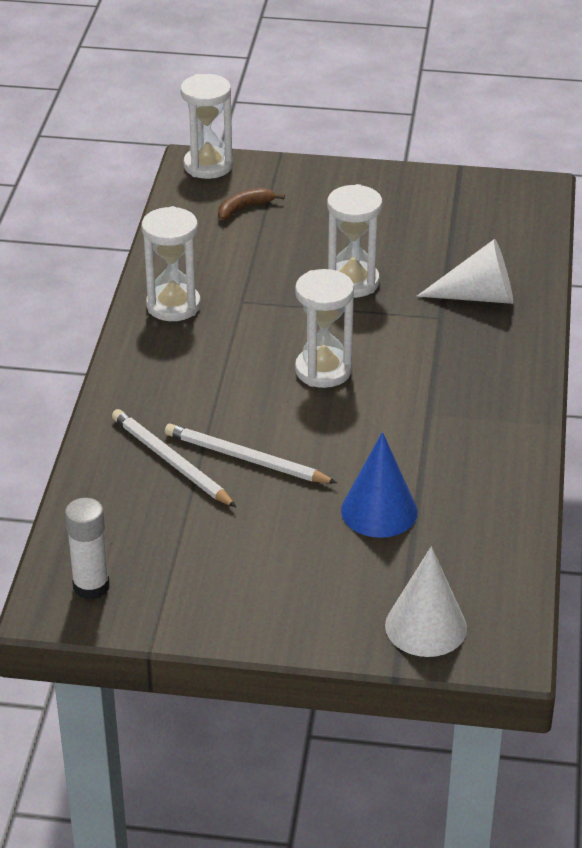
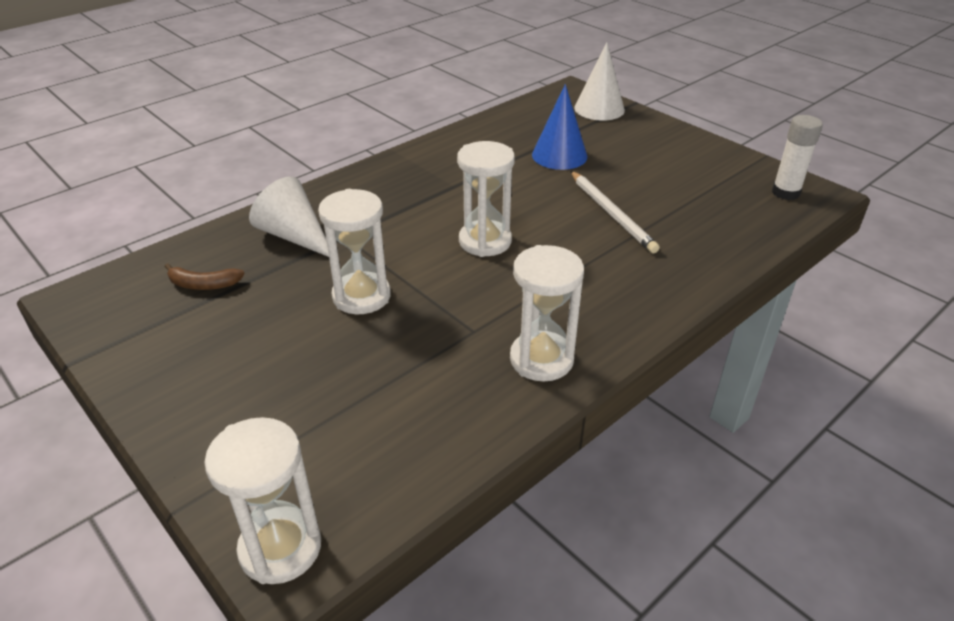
camera: 140 degrees left, 0 degrees up
white pencil [112,409,236,507] -> none
brown banana [218,188,285,220] -> brown banana moved to [164,263,245,290]

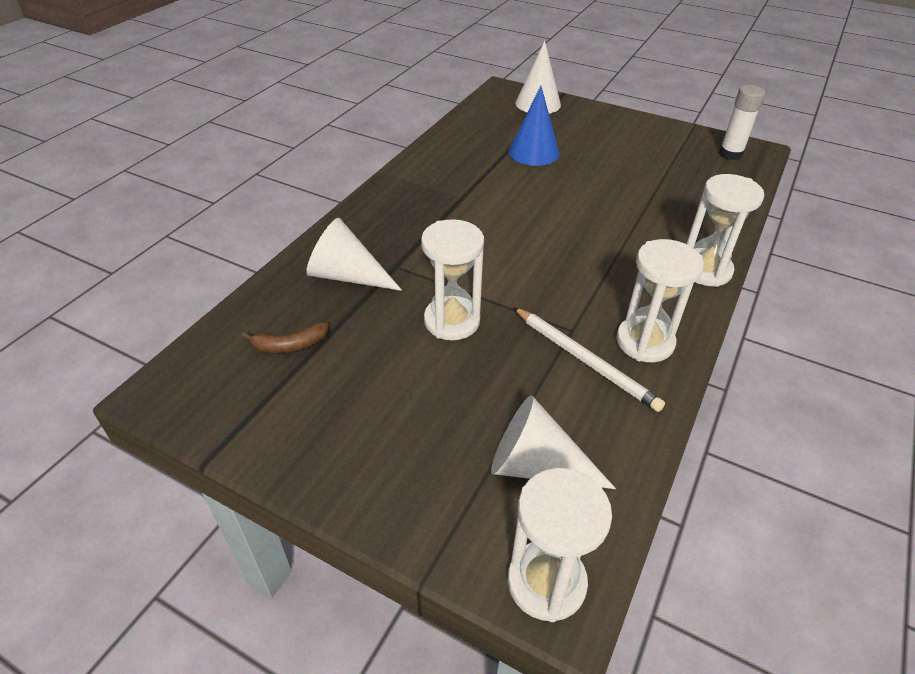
camera: 20 degrees left, 5 degrees up
white hourglass [457,141,515,257] -> white hourglass moved to [687,174,764,287]
white pencil [570,171,660,253] -> white pencil moved to [513,307,665,412]
none -> white cone [491,395,616,489]

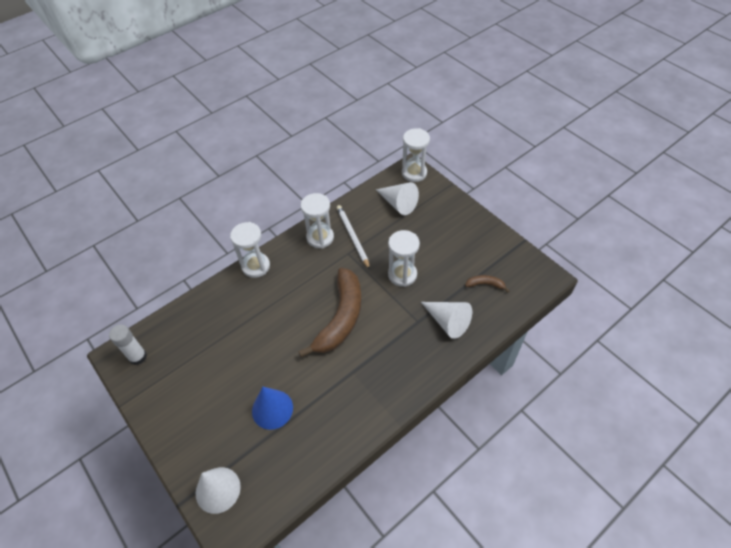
camera: 155 degrees left, 10 degrees up
none -> brown banana [298,268,361,357]

